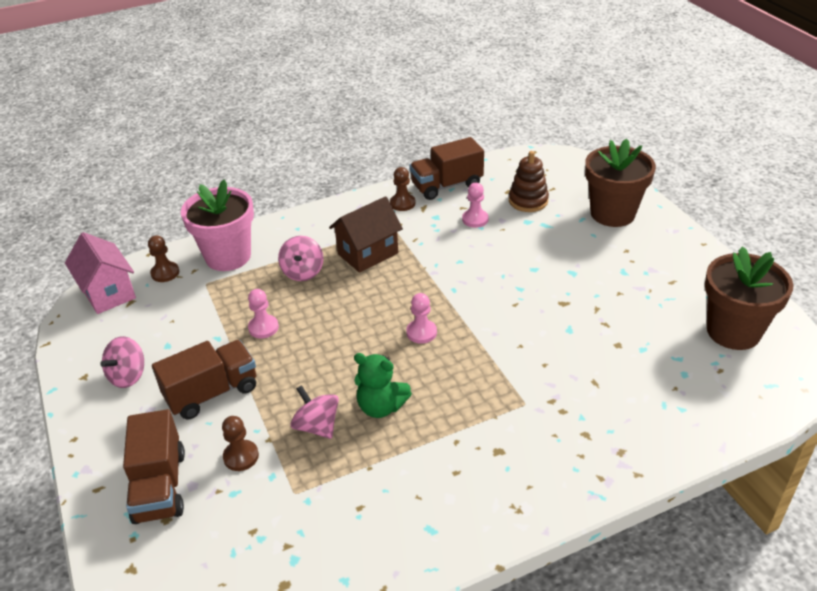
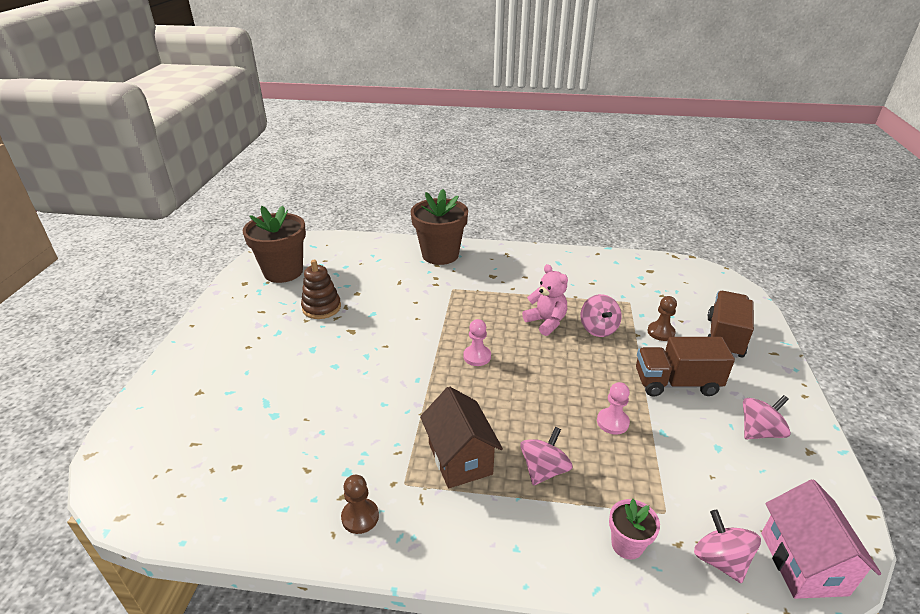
camera: 150 degrees left, 5 degrees down
brown pawn [148,235,179,282] -> pink spinning top [694,510,761,583]
pink flower pot [181,180,254,271] -> pink flower pot [609,499,660,560], size x0.49
brown house [329,196,403,273] -> brown house turned 75 degrees clockwise [420,387,503,488]
green teddy bear [354,353,412,418] -> pink teddy bear [522,264,568,336]
brown truck [409,137,484,200] -> none
pink pawn [462,183,489,228] -> none
brown stacking toy [509,151,549,212] -> brown stacking toy moved to [301,260,341,319]
brown flower pot [585,139,656,227] -> brown flower pot moved to [411,189,468,265]

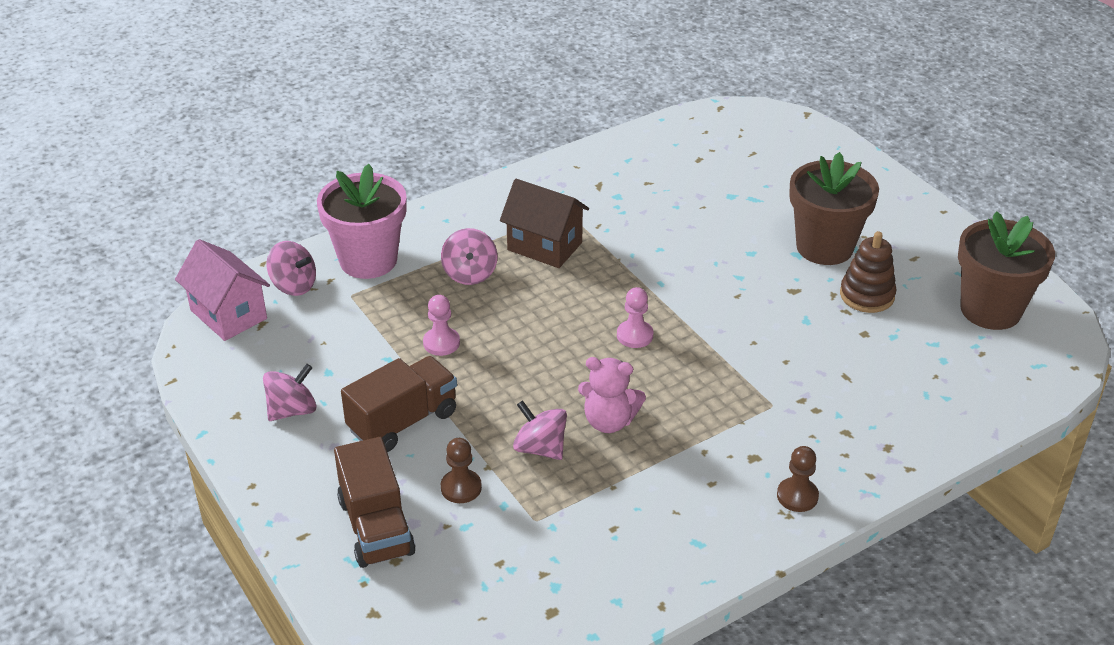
camera: 140 degrees right, 5 degrees up
brown pawn [341,475,379,534] -> brown pawn moved to [777,446,819,512]
brown flower pot [411,189,468,265] -> brown flower pot moved to [789,152,879,265]
pink flower pot [609,499,660,560] -> pink flower pot [317,164,407,279], size x2.05
pink spinning top [743,395,791,439] -> pink spinning top turned 150 degrees counterclockwise [263,364,317,421]

